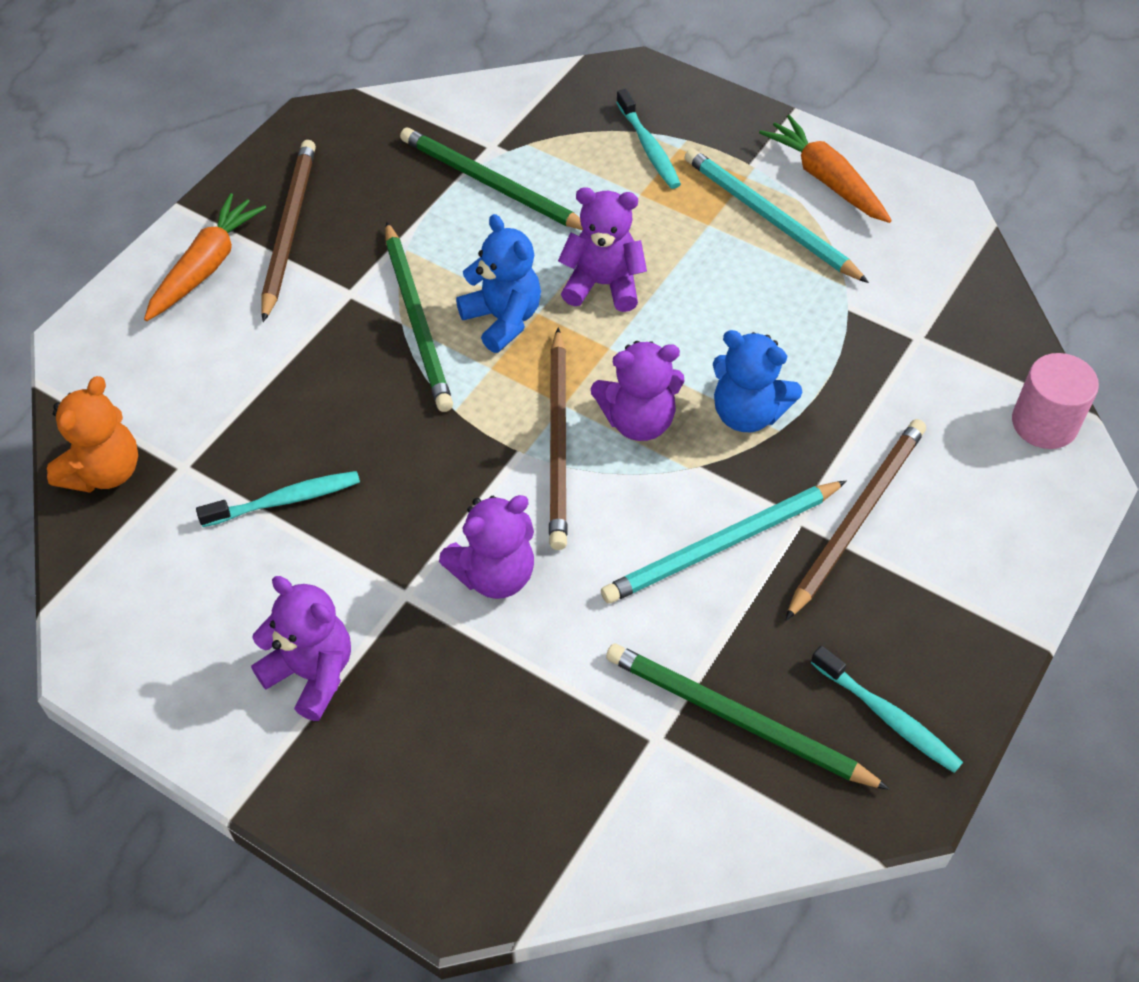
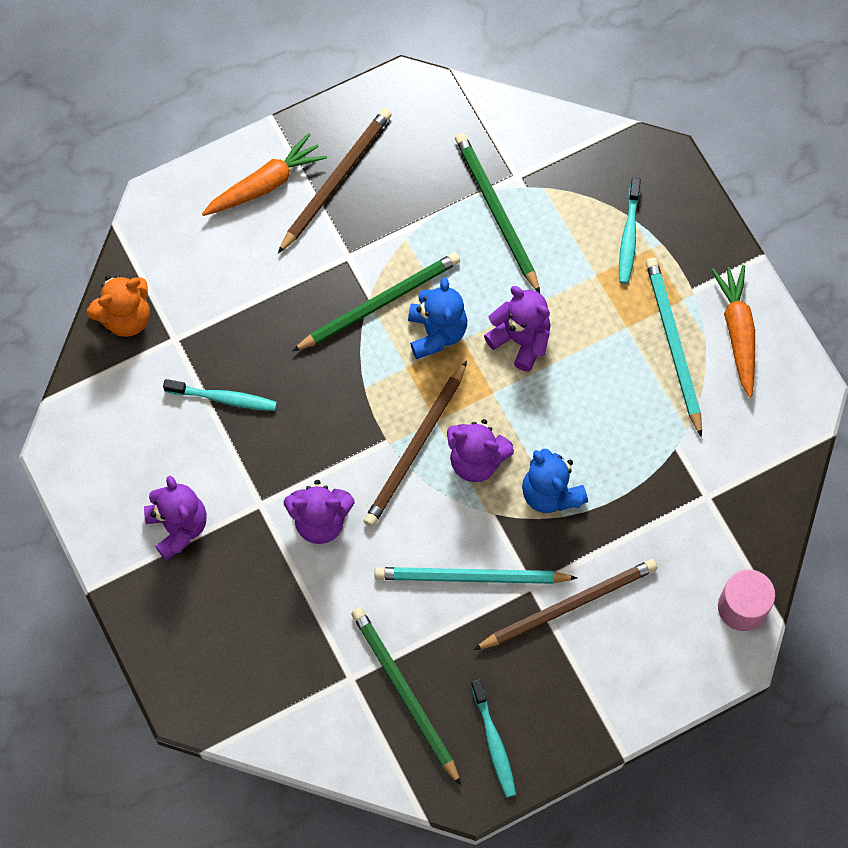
camera: 30 degrees right, 15 degrees up
green pencil [385,221,453,412] -> green pencil turned 135 degrees counterclockwise [292,252,460,351]

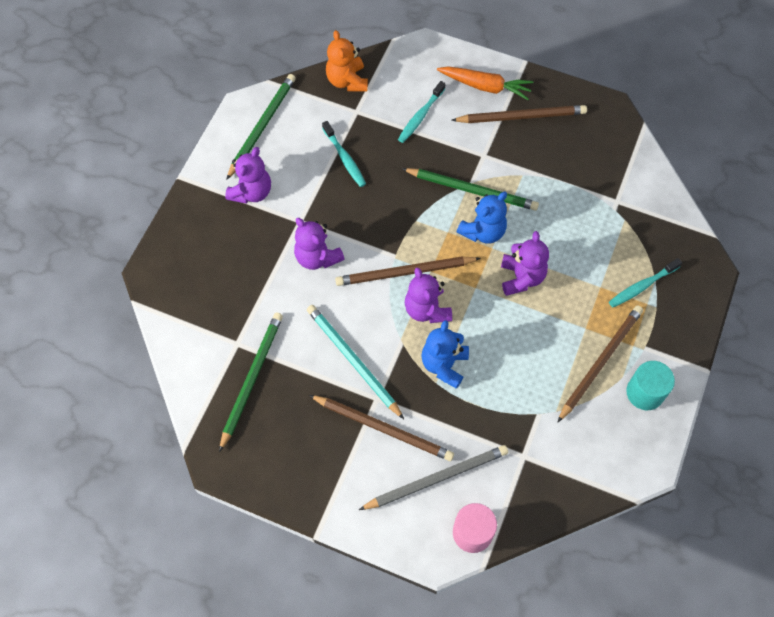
camera: 50 degrees right, 5 degrees down
orange teddy bear [87,275,150,337] -> orange teddy bear turned 60 degrees clockwise [326,30,368,92]
green pencil [455,133,540,293] -> green pencil moved to [226,74,296,180]
turquoise toothbrush [471,679,516,798] -> turquoise toothbrush moved to [398,81,445,143]
turquoise pencil [646,258,702,437] -> brown pencil [558,305,643,422]
orange carrot [712,265,755,398] -> turquoise cylinder [626,361,675,410]
none -> grey pencil [359,445,508,510]

